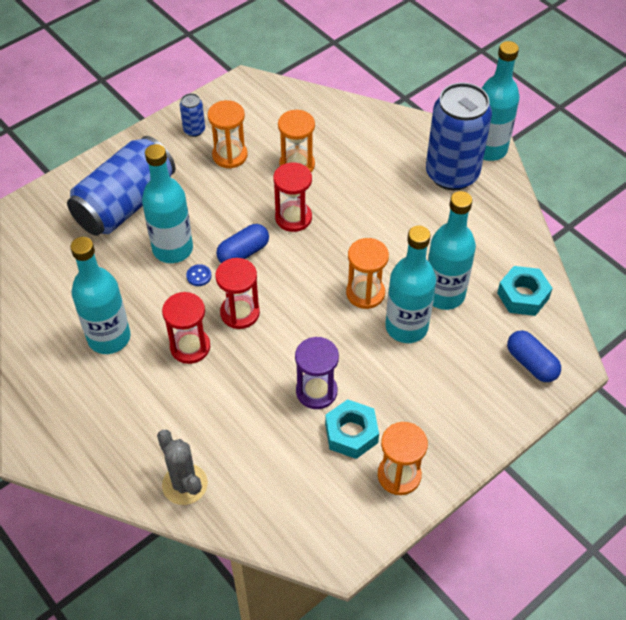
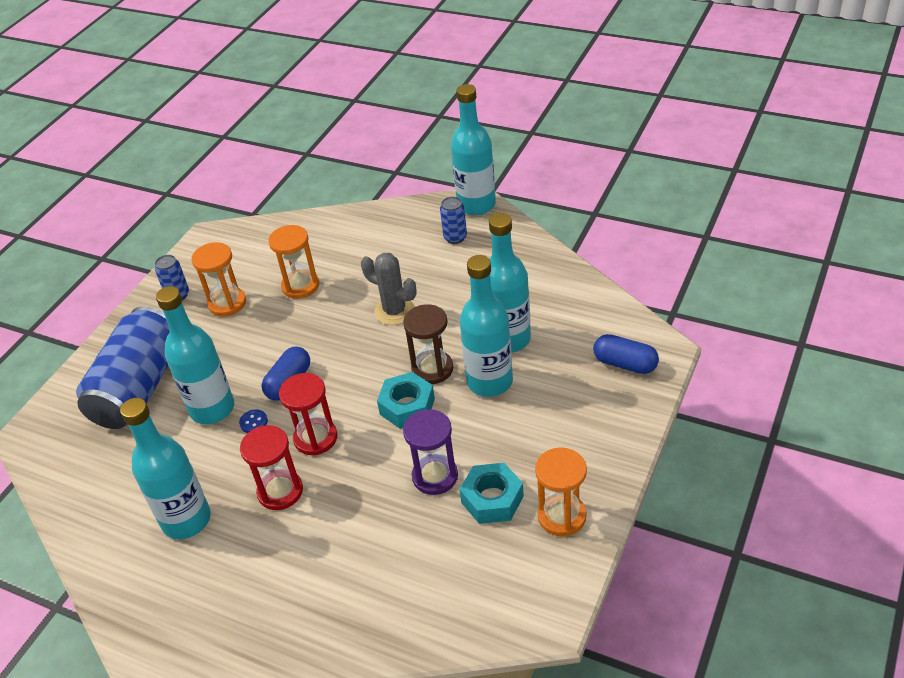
camera: 20 degrees left, 10 degrees down
grey cactus [157,430,208,505] -> grey cactus moved to [361,253,417,325]
red hourglass [273,163,312,232] -> none
orange hourglass [346,238,389,309] -> brown hourglass [403,304,453,384]
blue can [426,82,492,190] -> blue can [440,197,467,244], size x0.42
turquoise nut [497,266,553,316] -> turquoise nut moved to [377,372,435,429]

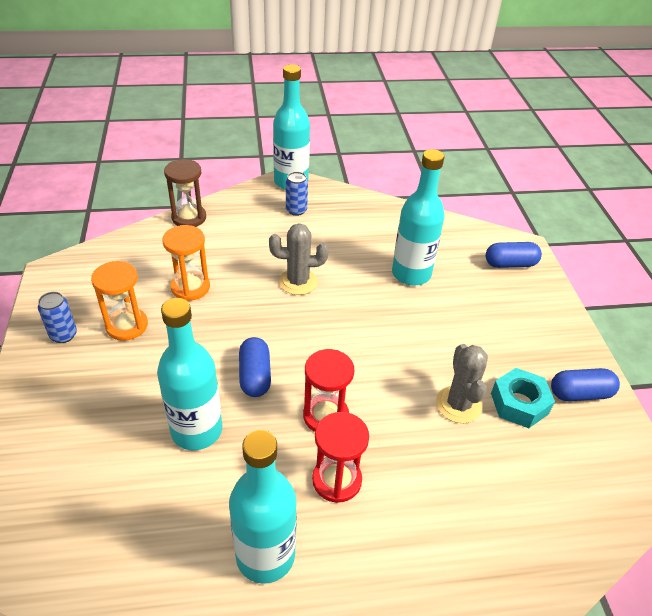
camera: 40 degrees left, 0 degrees up
blue can [76,306,169,429] -> none
blue button [239,410,268,433] -> none
turquoise nut [377,372,435,429] -> none
brown hourglass [403,304,453,384] -> brown hourglass moved to [164,159,206,227]
purple hourglass [403,409,458,495] -> grey cactus [436,344,488,423]
turquoise bottle [460,255,513,397] -> none
orange hourglass [535,447,587,536] -> blue capsule [551,368,620,401]

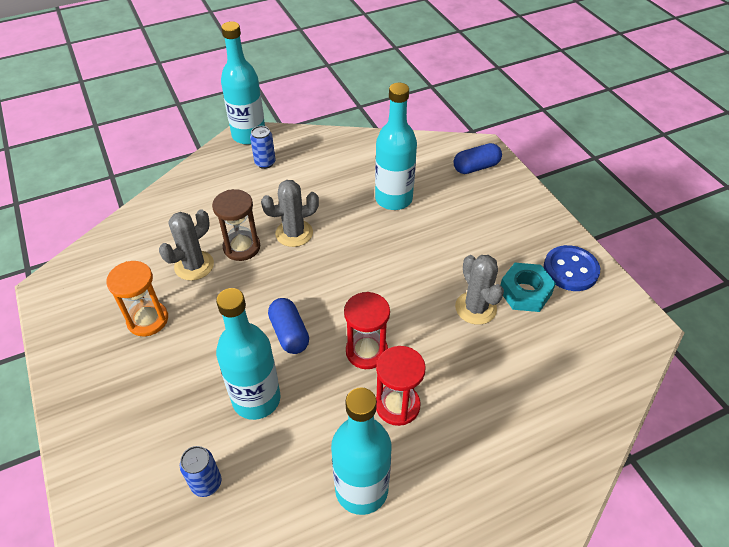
camera: 15 degrees left, 5 degrees up
blue can [38,292,77,343] -> blue can moved to [180,446,221,497]
orange hourglass [162,225,210,301] -> grey cactus [159,209,214,281]
brown hourglass [164,159,206,227] -> brown hourglass moved to [212,189,260,261]
blue capsule [551,368,620,401] -> blue button [544,245,600,291]

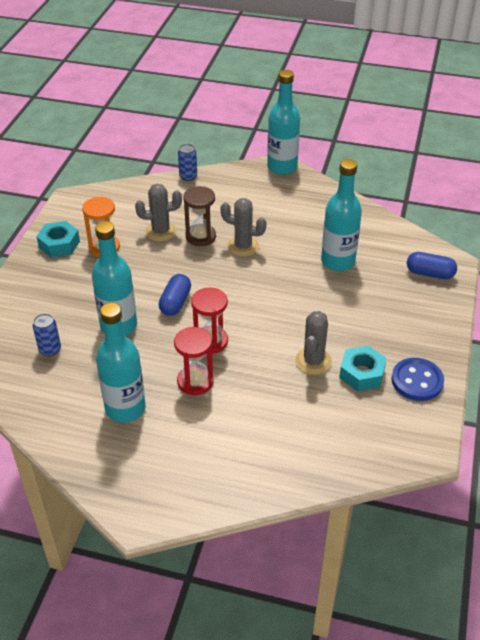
camera: 40 degrees right, 5 degrees down
blue can [250,126,275,169] -> blue can moved to [178,144,197,181]
none -> turquoise nut [36,221,80,258]

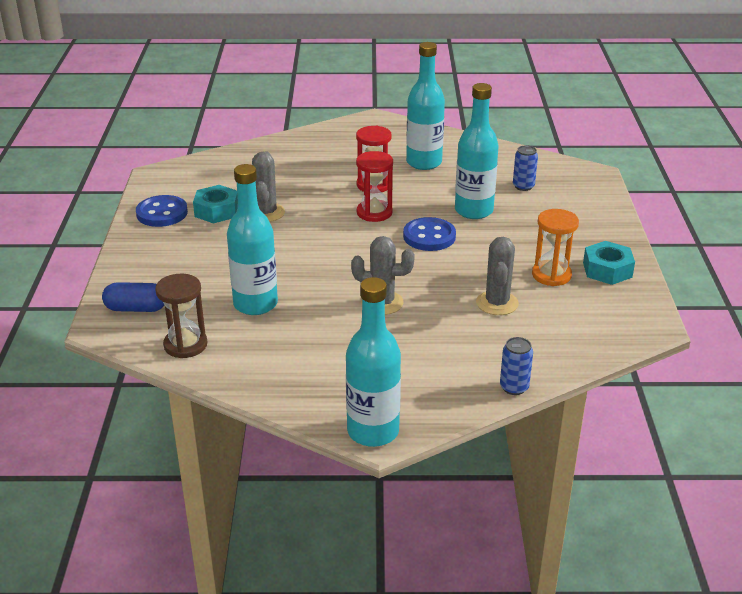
camera: 165 degrees right, 10 degrees down
grey cactus [135,184,182,241] -> grey cactus turned 60 degrees counterclockwise [476,237,519,315]
blue capsule [158,274,191,316] -> blue button [403,217,456,251]
brown hourglass [183,186,216,246] -> brown hourglass moved to [155,274,207,358]

